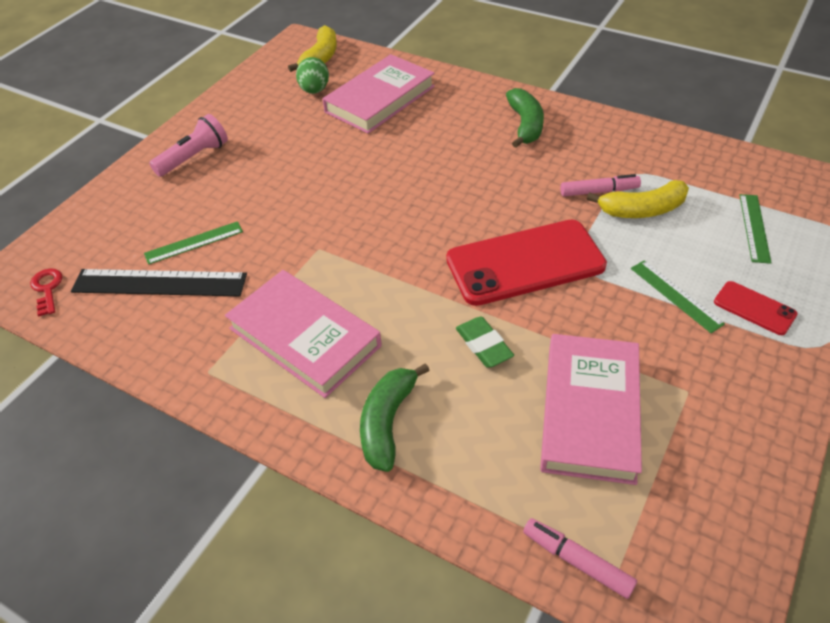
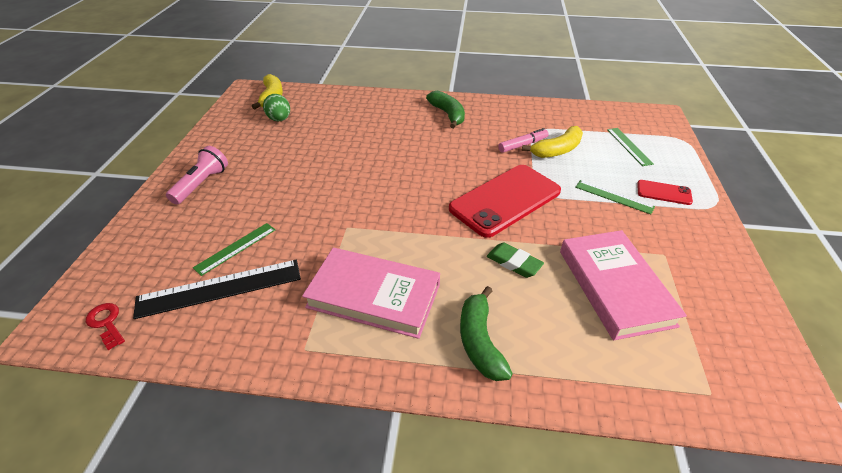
camera: 25 degrees left, 5 degrees down
pink book [323,54,435,134] -> none
pink marker [523,518,637,599] -> none

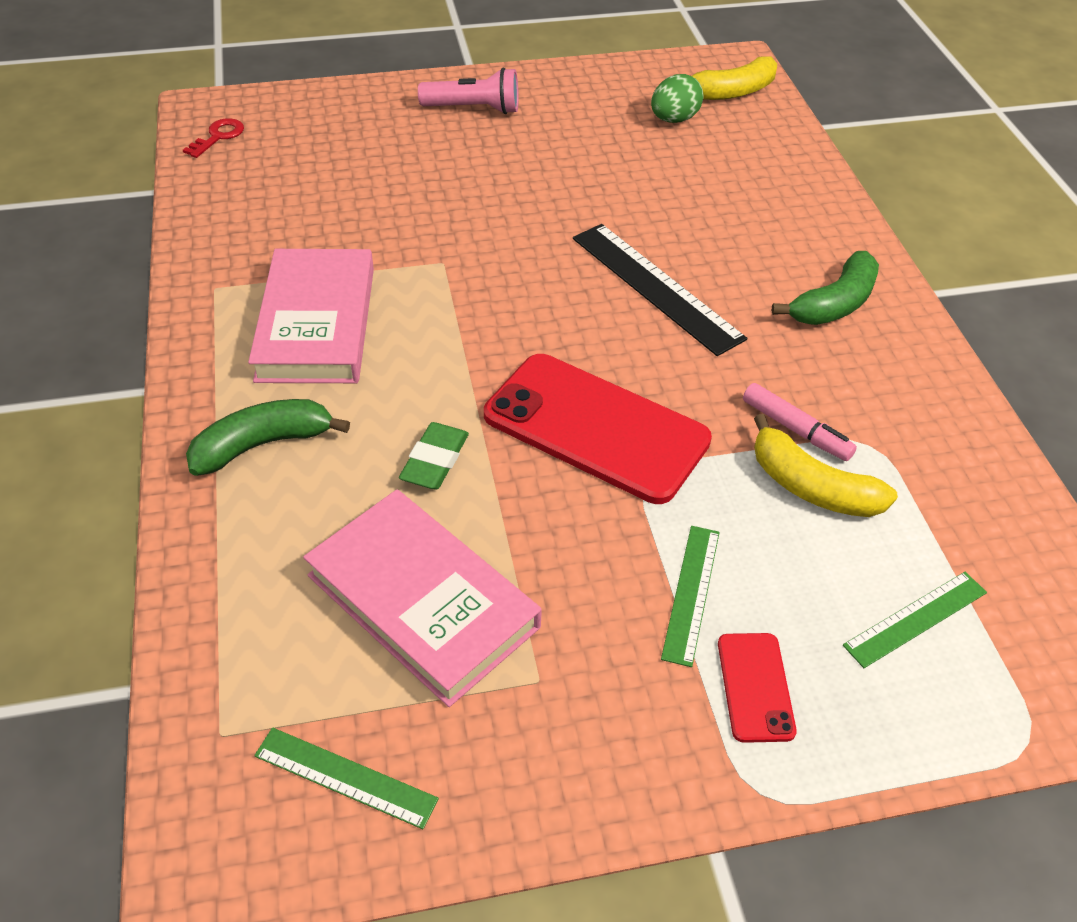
camera: 70 degrees right, 5 degrees up
black ruler [133,260,301,319] -> black ruler moved to [573,224,747,356]
green ruler [193,223,276,276] -> green ruler moved to [254,727,439,829]
pink book [560,230,687,340] -> pink book turned 75 degrees clockwise [303,489,542,707]

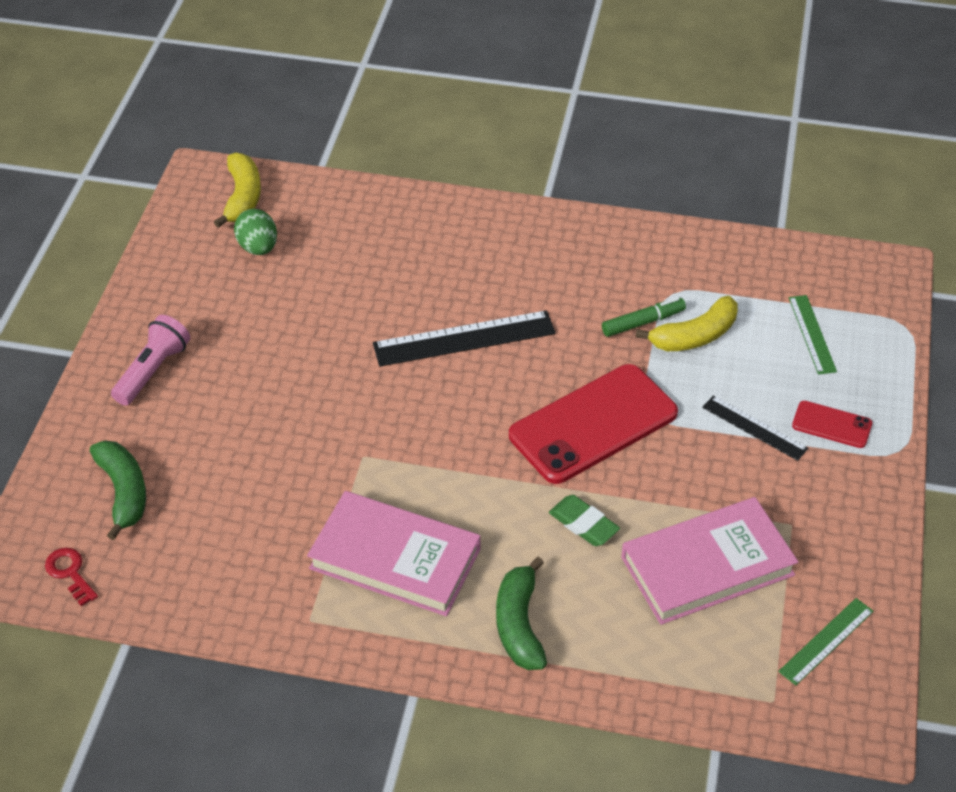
camera: 65 degrees left, 0 degrees up
green ruler [661,526,720,667] -> black ruler [702,395,808,461]
pink marker [743,383,857,461] -> green marker [602,297,686,337]
green banana [772,251,879,325] -> green banana moved to [90,440,146,540]

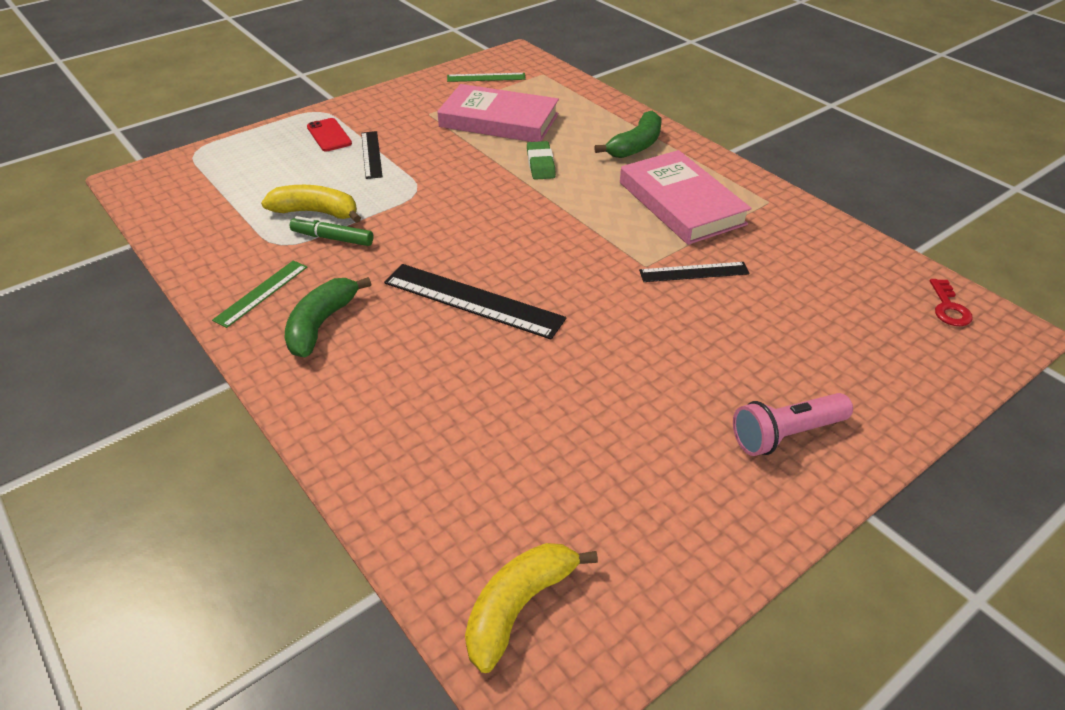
camera: 140 degrees left, 5 degrees down
green banana [90,440,146,540] -> green banana moved to [285,277,371,357]
green egg [234,209,277,255] -> none
red phone [509,364,678,484] -> none
green ruler [789,295,837,375] -> green ruler moved to [212,260,307,328]
none -> black ruler [639,262,749,282]

